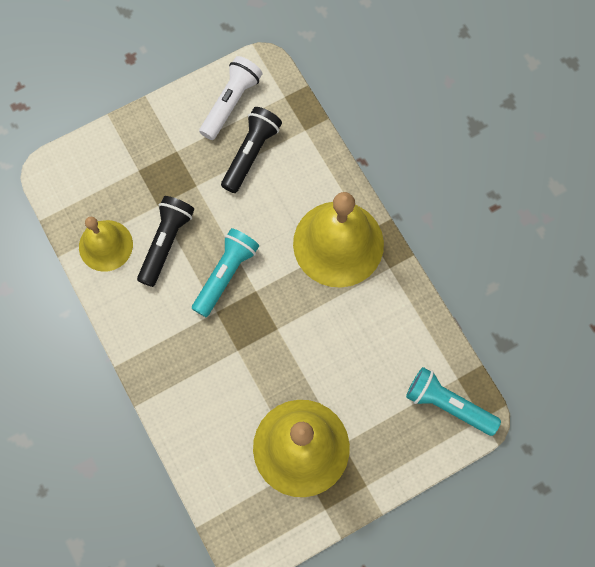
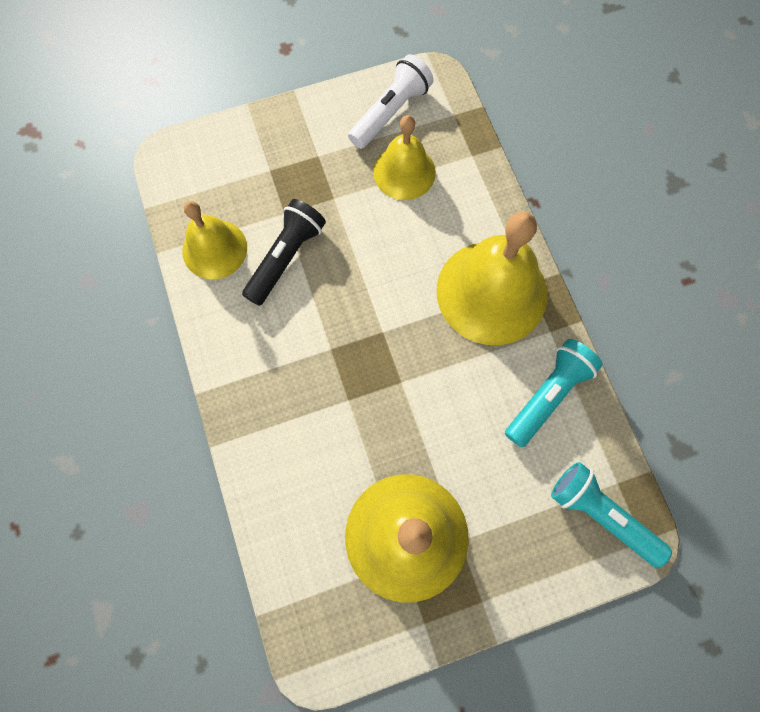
camera: 10 degrees right, 0 degrees up
turquoise flashlight [192,228,259,317] -> turquoise flashlight moved to [505,339,603,447]
black flashlight [221,107,282,193] -> yellow bell [373,115,436,200]

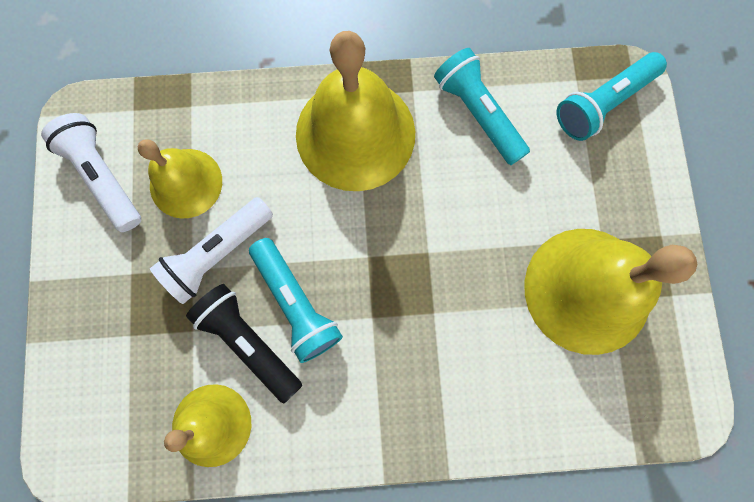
camera: 75 degrees left, 5 degrees up
none -> white flashlight [150,197,273,304]
none -> turquoise flashlight [249,238,343,363]

